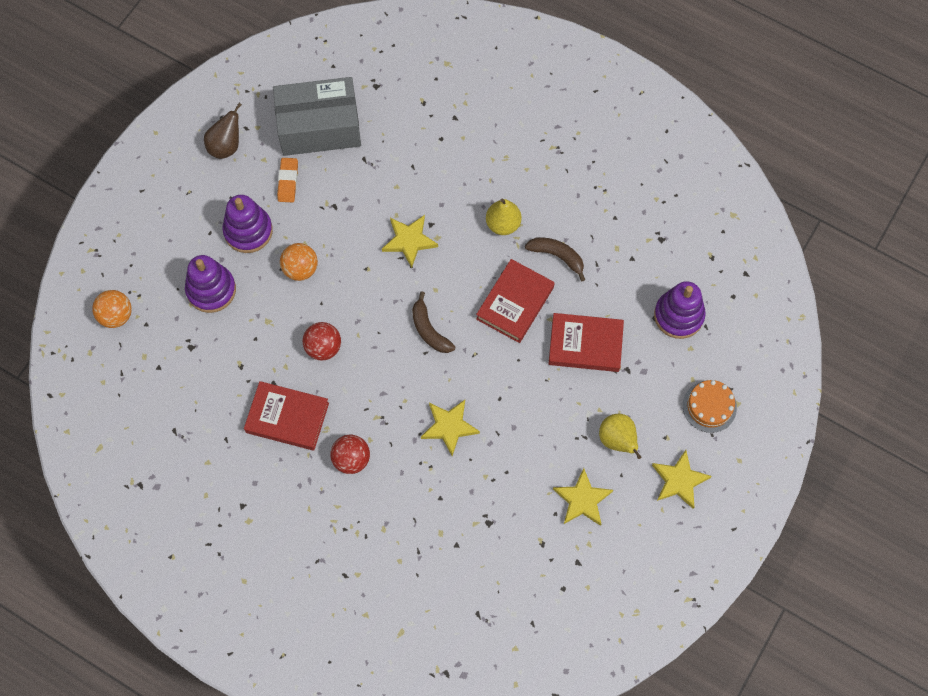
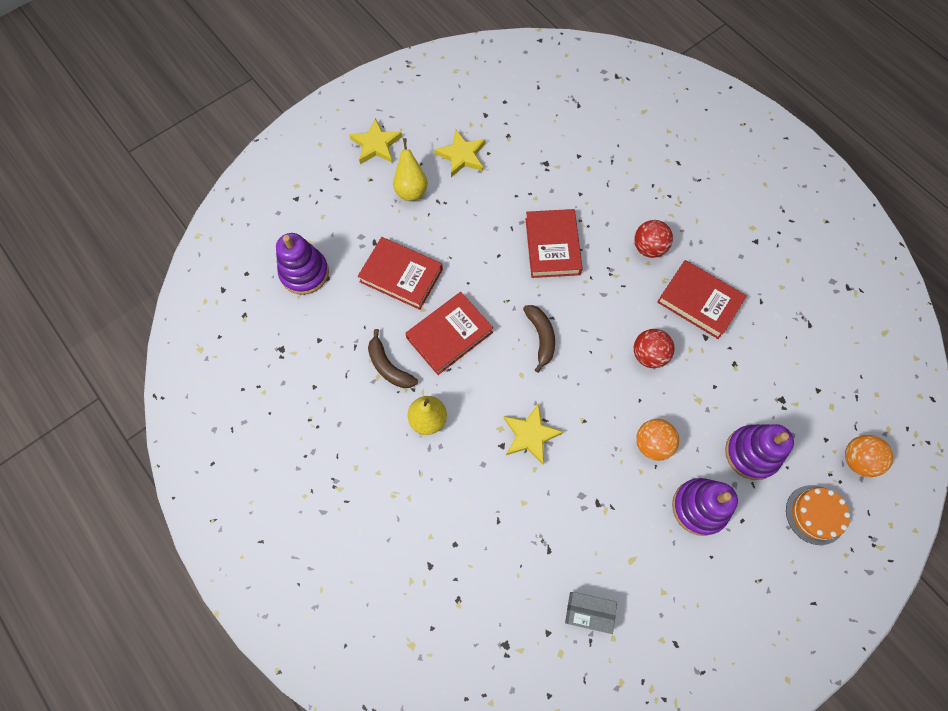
camera: 160 degrees left, 0 degrees up
brown pear [204,103,242,159] -> none
grey box [273,77,361,156] -> grey box [565,592,617,634], size x0.45
orange eraser [277,158,298,202] -> none
yellow star [421,400,480,456] -> red book [525,209,583,278]
orange cake [683,380,737,433] -> orange cake moved to [786,485,850,545]

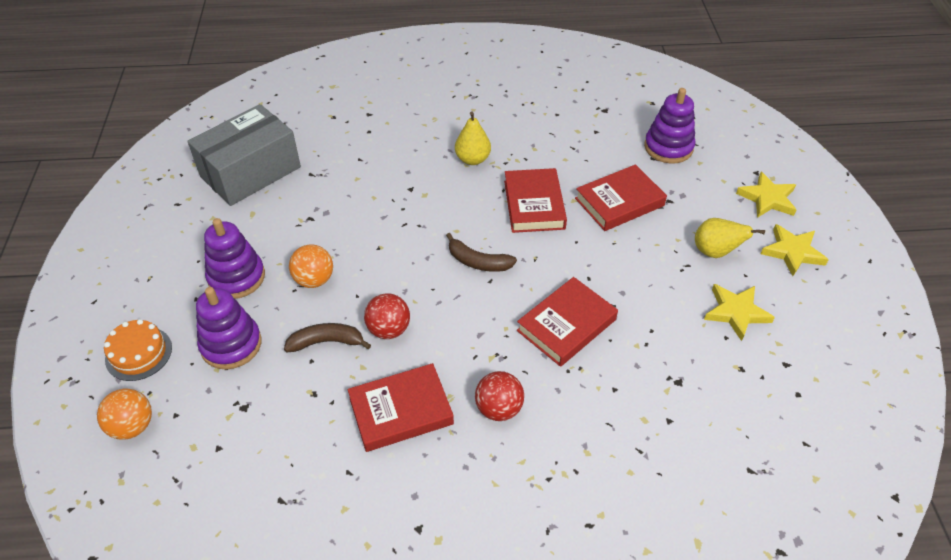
camera: 125 degrees right, 20 degrees down
brown banana [368,329,418,388] -> brown banana moved to [284,323,371,352]
yellow star [504,403,563,464] -> yellow star moved to [736,172,796,218]
red book [525,209,583,278] -> red book turned 75 degrees counterclockwise [517,277,618,367]
grey box [565,592,617,634] -> grey box [187,104,301,206], size x2.20

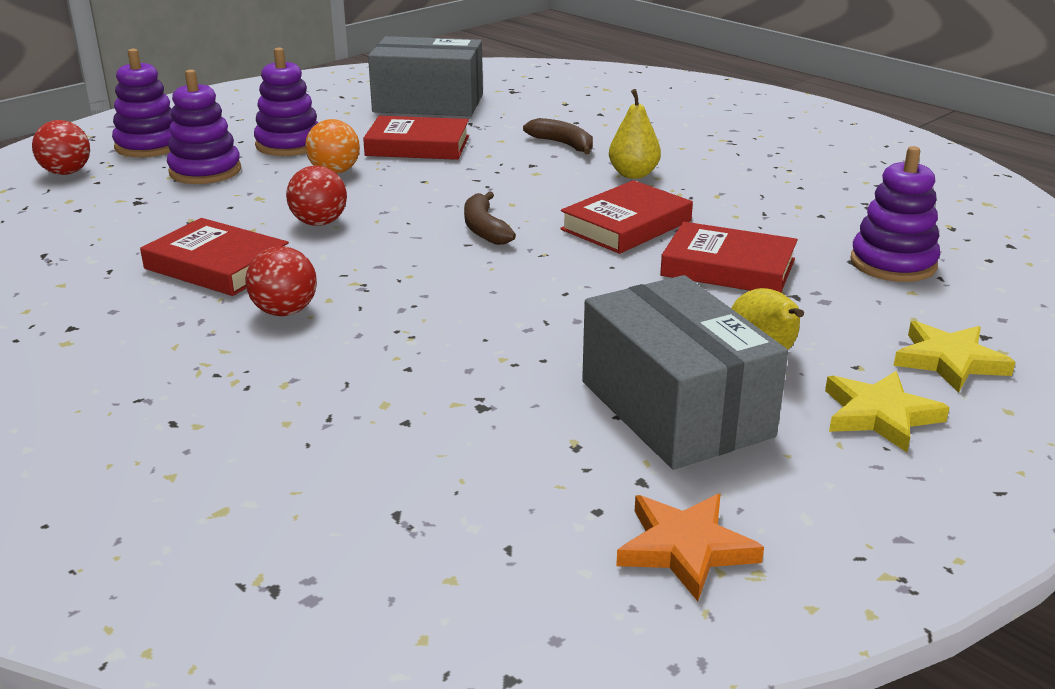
camera: 50 degrees right, 20 degrees down
orange ball [97,389,152,439] -> red ball [32,120,90,175]
orange cake [104,319,172,381] -> purple stacking toy [112,49,173,157]
brown banana [284,323,371,352] -> brown banana moved to [523,118,593,154]
red book [517,277,618,367] -> red book moved to [363,116,469,160]
yellow star [704,284,775,341] -> grey box [582,275,788,470]
none -> orange star [616,494,764,601]

